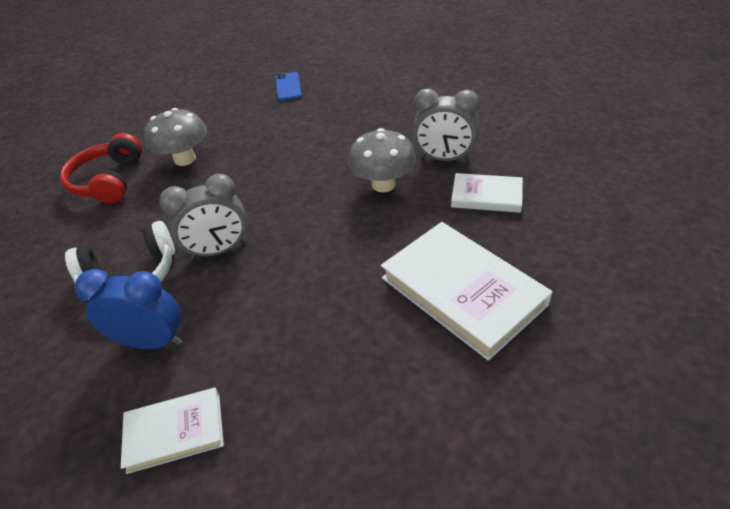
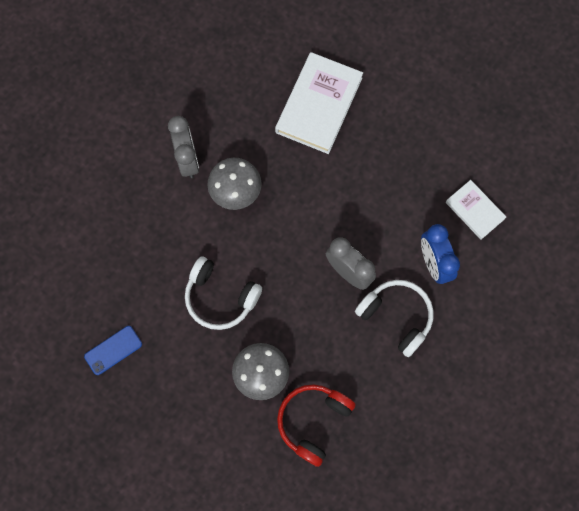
camera: 120 degrees left, 30 degrees up
red headphones [60,133,142,204] -> red headphones turned 150 degrees clockwise [277,384,356,467]
white book [451,173,523,213] -> none
none -> white headphones [185,256,262,330]

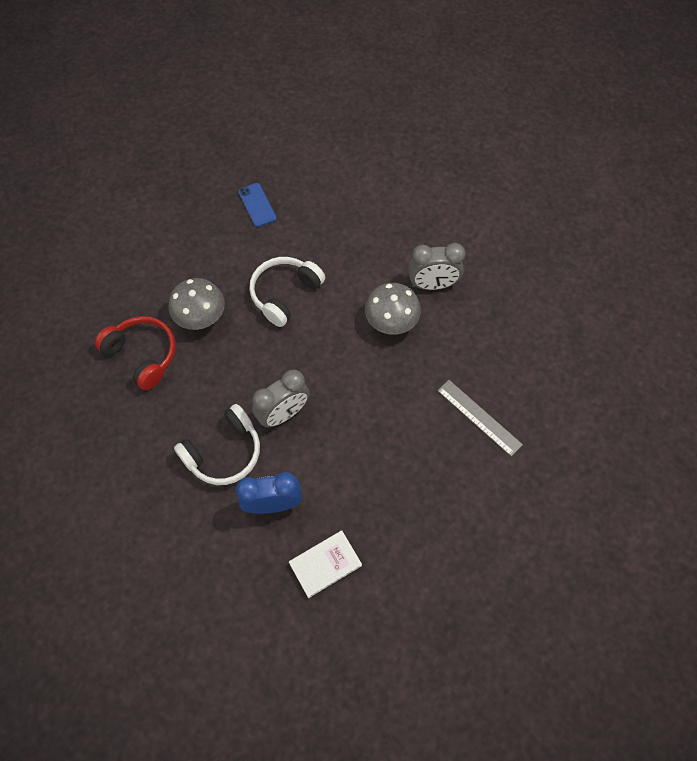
camera: 100 degrees right, 10 degrees down
white book [275,52,363,154] -> grey ruler [437,380,523,457]

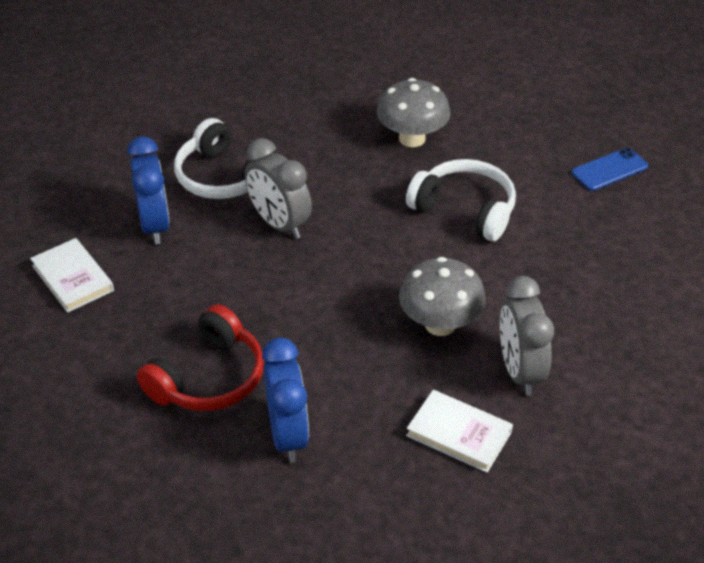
camera: 85 degrees right, 20 degrees down
red headphones [95,316,176,390] -> red headphones moved to [137,304,264,411]
grey ruler [437,380,523,457] -> blue clock [262,338,309,462]
none -> white book [406,390,513,473]

